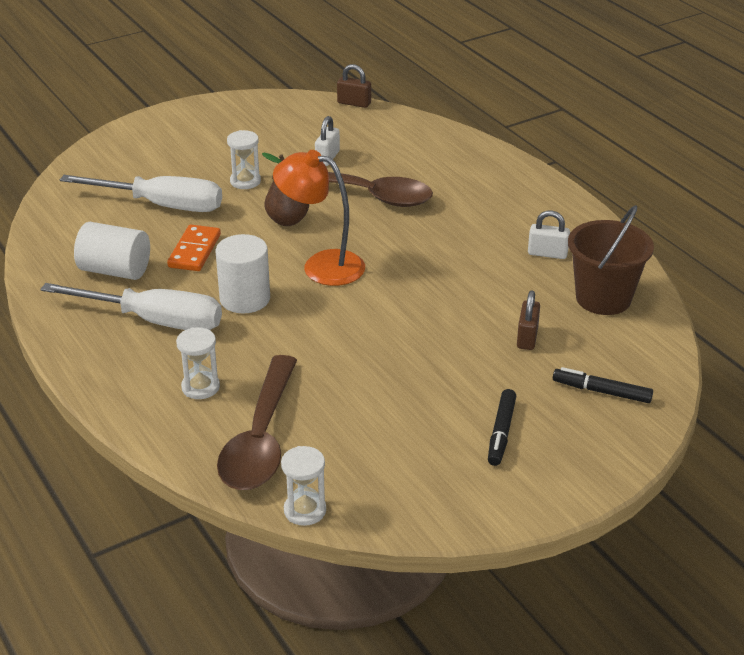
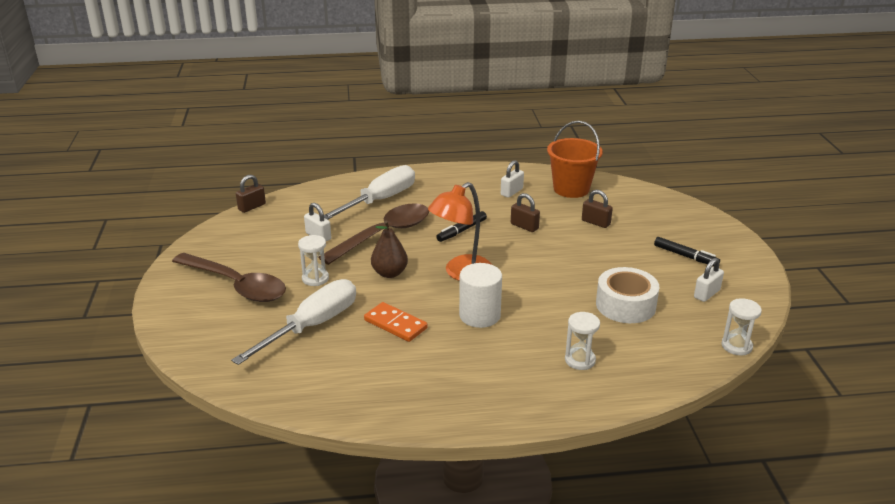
camera: 65 degrees left, 5 degrees down
white screwdriver [40,283,222,330] -> white screwdriver moved to [324,165,415,220]
white cylinder [74,222,150,280] -> none
brown spoon [217,355,297,490] -> brown spoon moved to [172,253,286,302]
black marker [553,367,653,403] -> black marker moved to [436,211,487,242]
brown bucket [568,205,654,315] -> orange bucket [547,121,603,198]
none -> brown padlock [511,193,540,232]
none -> white tape [596,267,659,323]
none -> white padlock [694,258,724,302]

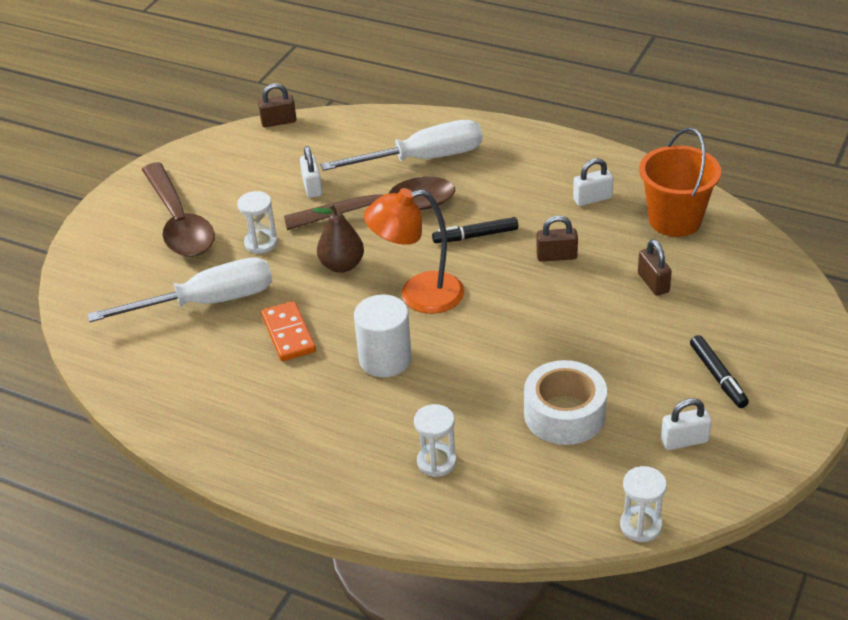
camera: 35 degrees right, 10 degrees up
brown padlock [511,193,540,232] -> brown padlock turned 75 degrees counterclockwise [536,216,578,262]

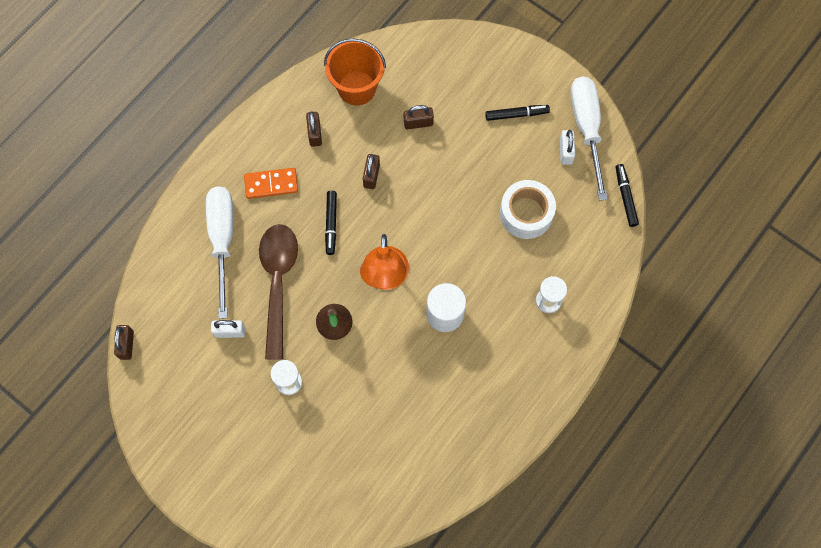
camera: 80 degrees left, 30 degrees up
white screwdriver [87,257,272,322] -> white screwdriver moved to [570,76,608,201]
brown spoon [141,162,215,257] -> none
orange domino [261,301,316,361] -> orange domino moved to [244,168,298,199]
white padlock [573,158,613,206] -> brown padlock [306,111,322,147]
white hourglass [620,466,667,542] -> black marker [616,164,639,227]

